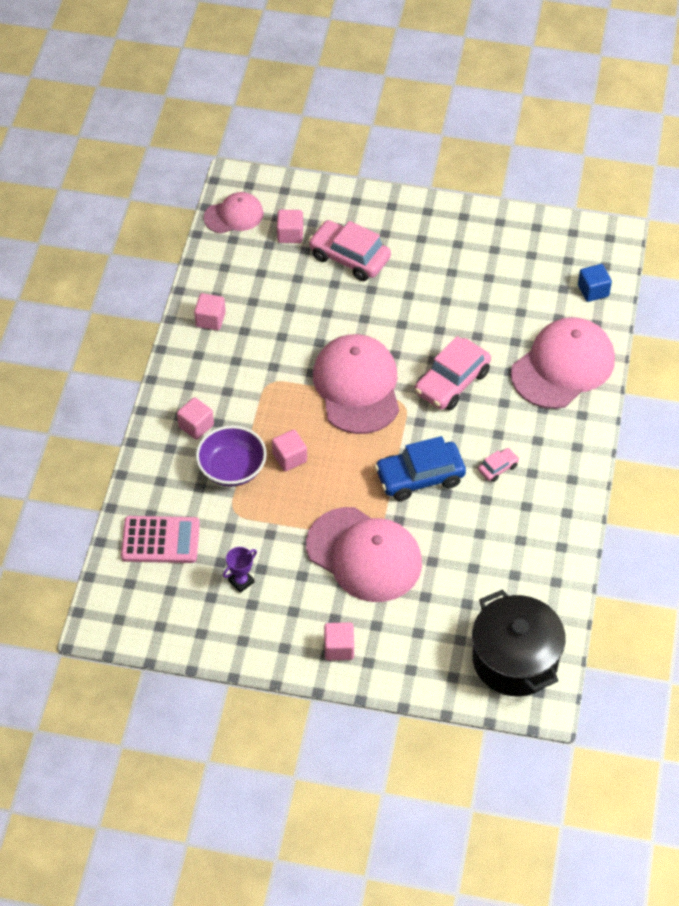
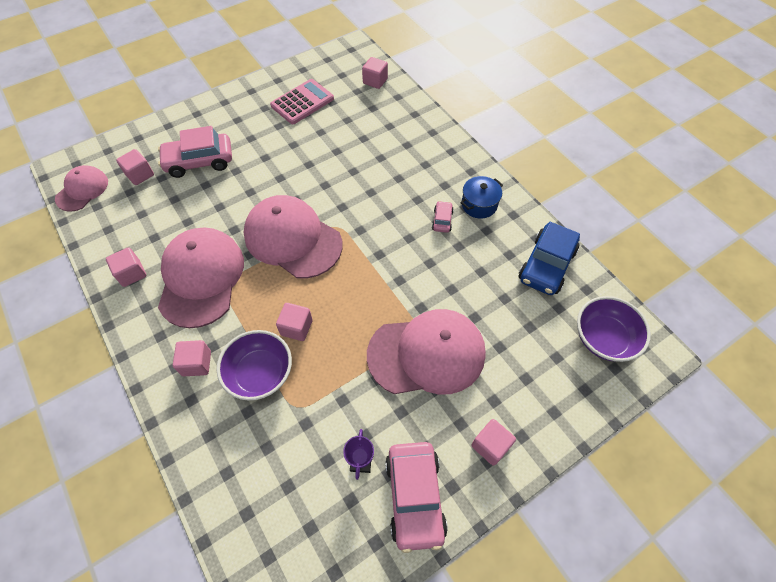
camera: 45 degrees left, 5 degrees up
pink calculator [121,516,200,563] -> pink calculator moved to [270,79,334,124]
blue car [375,436,466,501] -> blue car moved to [518,222,580,295]
pink car [415,336,491,410] -> pink car moved to [385,442,448,553]
black pot [472,589,566,697] -> purple bowl [577,296,651,362]
pink cap [511,317,615,409] -> pink cap moved to [158,227,244,328]
blue cube [578,264,612,302] -> pink cube [362,57,388,89]
none -> blue pot [460,176,503,219]

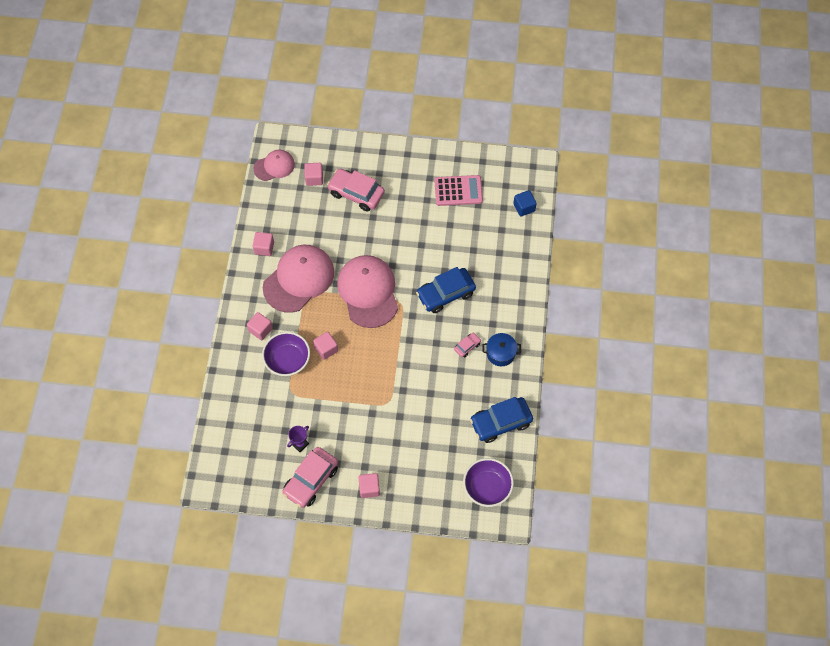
camera: 40 degrees right, 5 degrees up
pink cube [362,57,388,89] -> blue cube [513,190,537,217]
pink cap [367,309,486,394] -> none
none -> blue car [416,267,476,313]

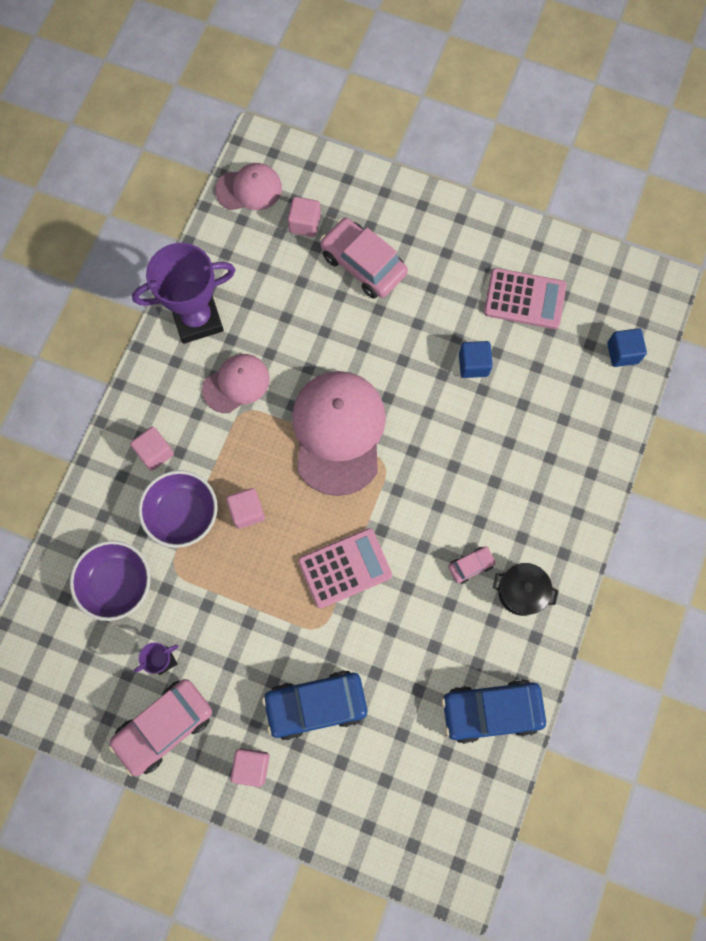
camera: 15 degrees right, 10 degrees up
pink cube [253,232,274,256] -> purple trophy [132,243,235,344]
pink cap [263,245,334,313] -> pink cap [202,354,270,413], size x0.56
blue car [416,267,476,313] -> blue car moved to [262,670,367,740]
purple bowl [463,458,514,507] -> purple bowl moved to [70,540,151,621]
blue pot [482,333,521,366] -> black pot [493,563,559,616]
none -> pink calculator [298,528,392,609]
none -> blue cube [459,341,493,378]

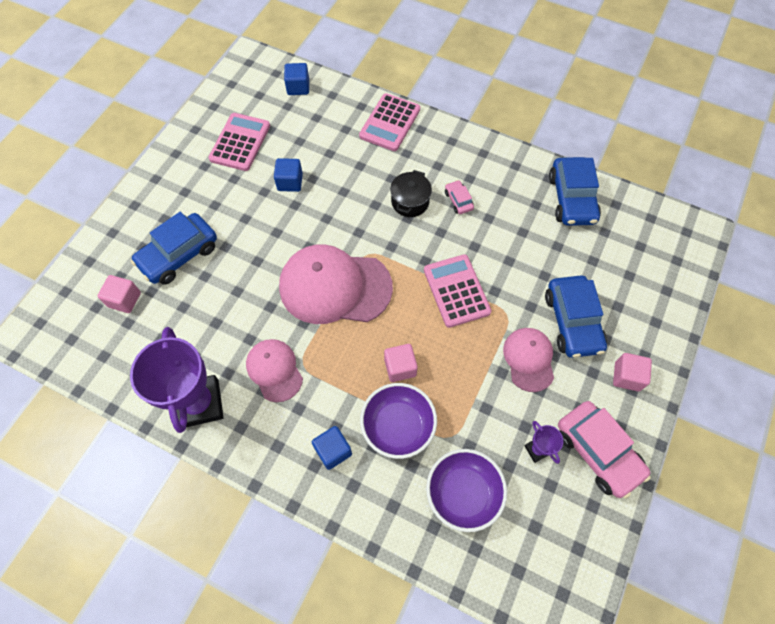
camera: 85 degrees left, 10 degrees down
pink cube [130,427,174,471] -> blue cube [312,426,352,470]
pink cap [215,163,282,210] -> pink cap moved to [503,328,554,392]
pink car [320,218,408,299] -> blue car [131,212,217,285]
black pot [493,563,559,616] -> black pot moved to [390,170,432,217]
none -> pink calculator [359,93,420,151]

